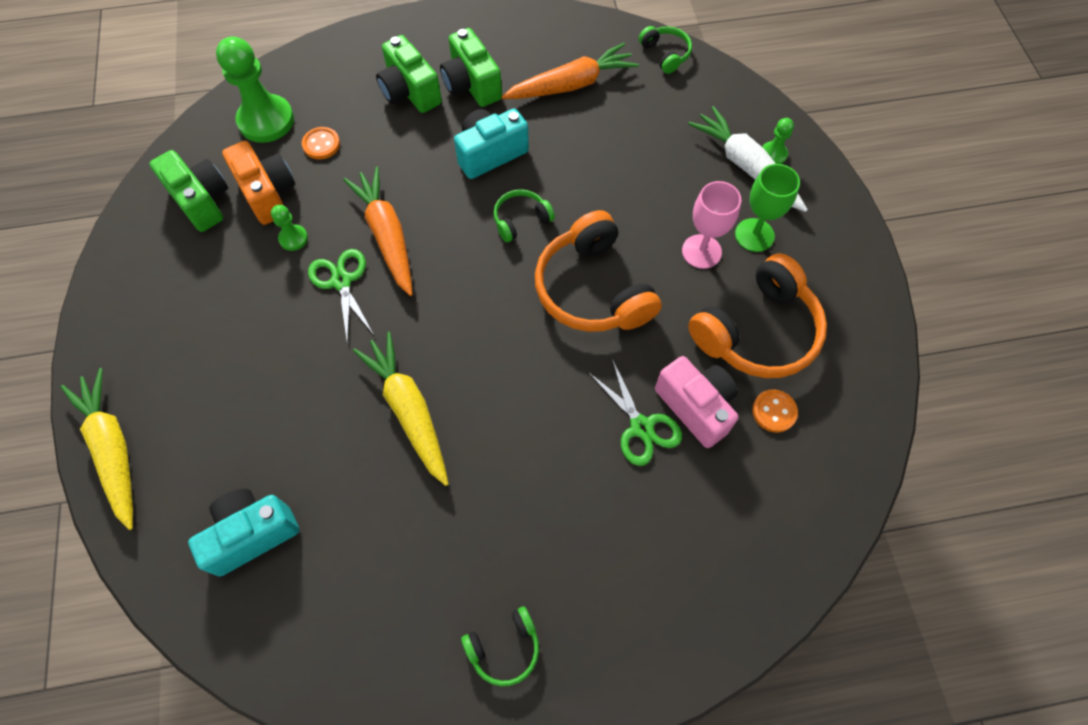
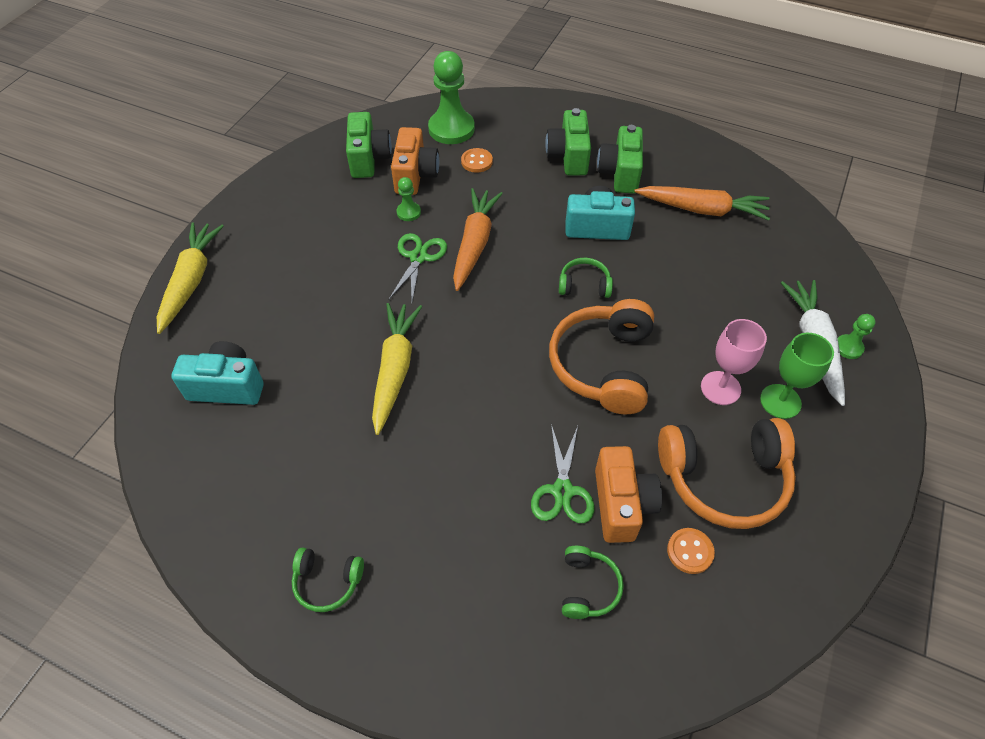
camera: 35 degrees right, 10 degrees down
green headphones [639,26,692,74] -> green headphones moved to [562,546,624,619]
pink camera [655,356,738,448] -> orange camera [595,446,662,543]

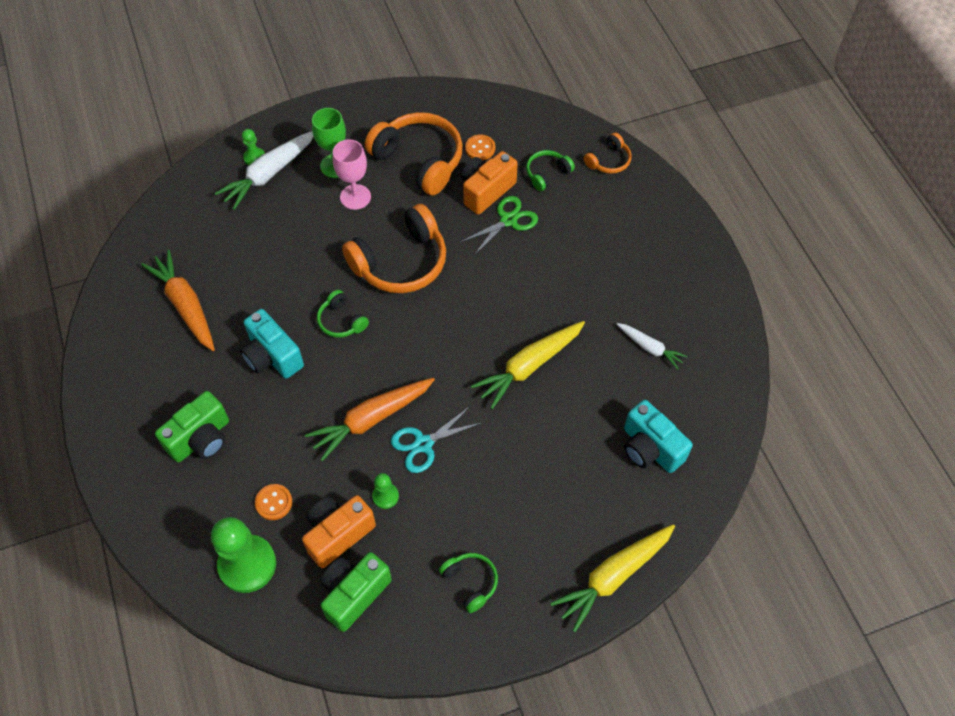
camera: 135 degrees left, 5 degrees up
green headphones [292,548,364,612] -> green headphones moved to [439,553,498,613]
green scissors [389,233,447,301] -> turquoise scissors [391,406,483,473]
green camera [597,125,643,194] -> none
none -> orange headphones [584,133,632,174]
none -> white carrot [617,323,687,369]

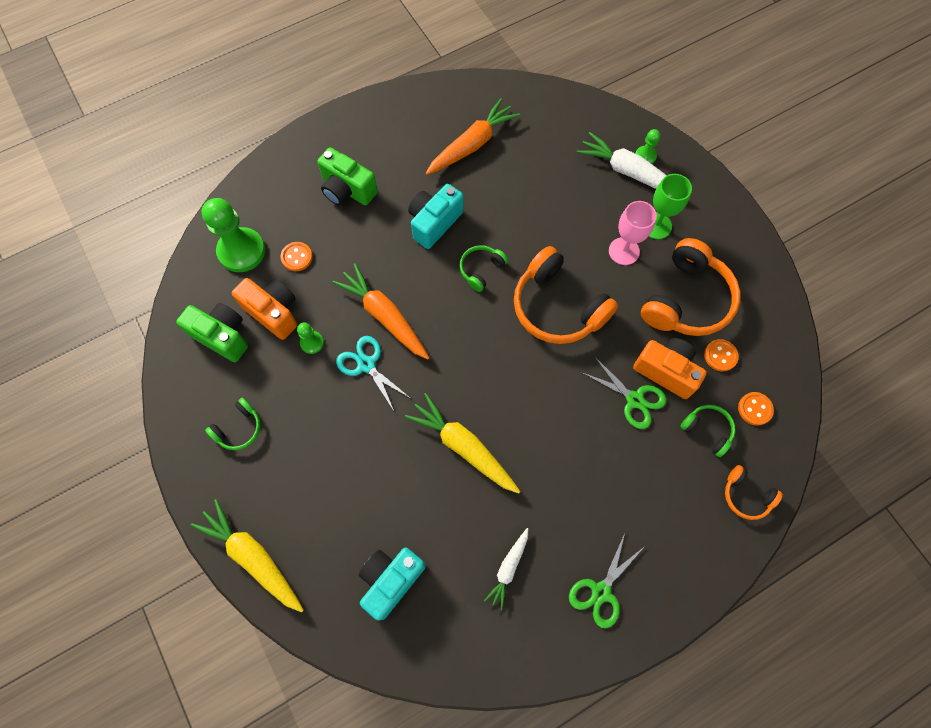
camera: 80 degrees right, 10 degrees up
none -> green scissors [569,533,645,628]
none -> orange button [738,392,774,426]

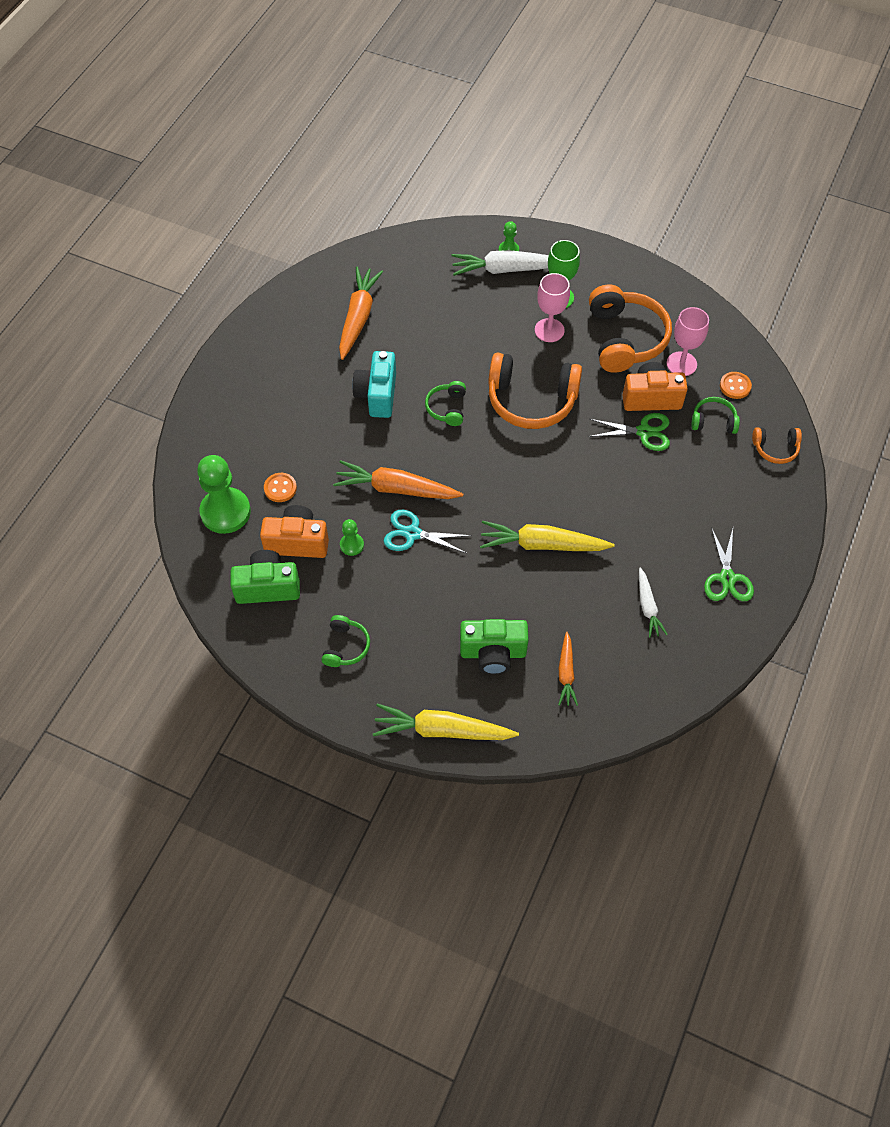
camera: 35 degrees left, 10 degrees down
green camera [317,147,378,206] -> green camera moved to [460,619,529,675]
turquoise camera [359,547,426,621] -> orange carrot [558,632,578,706]
orange button [704,339,739,372] -> pink goblet [667,307,709,376]

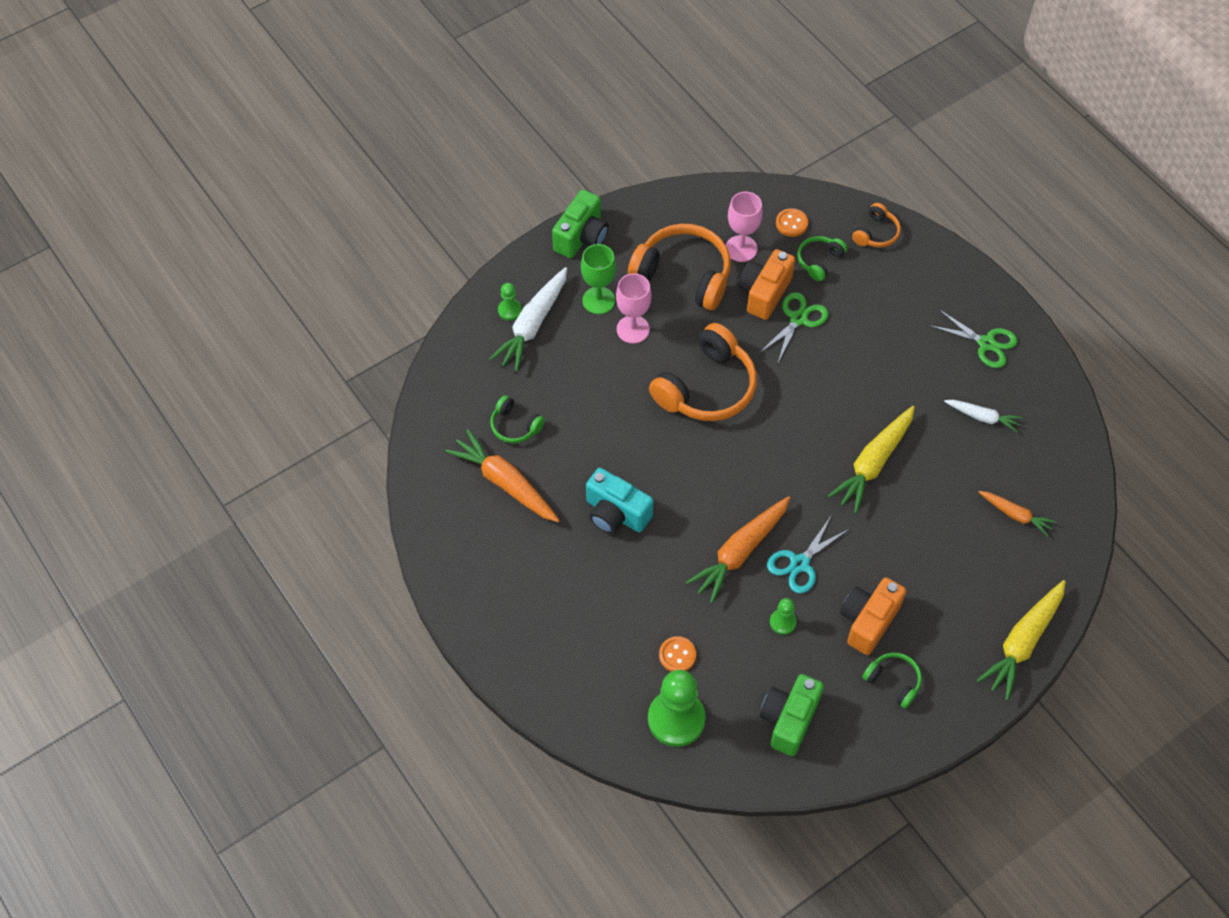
camera: 60 degrees left, 0 degrees up
orange camera [260,505,329,558] -> orange camera moved to [840,577,906,655]
green headphones [425,381,466,426] -> green headphones moved to [491,395,545,443]
green camera [460,619,529,675] -> green camera moved to [552,190,608,258]

